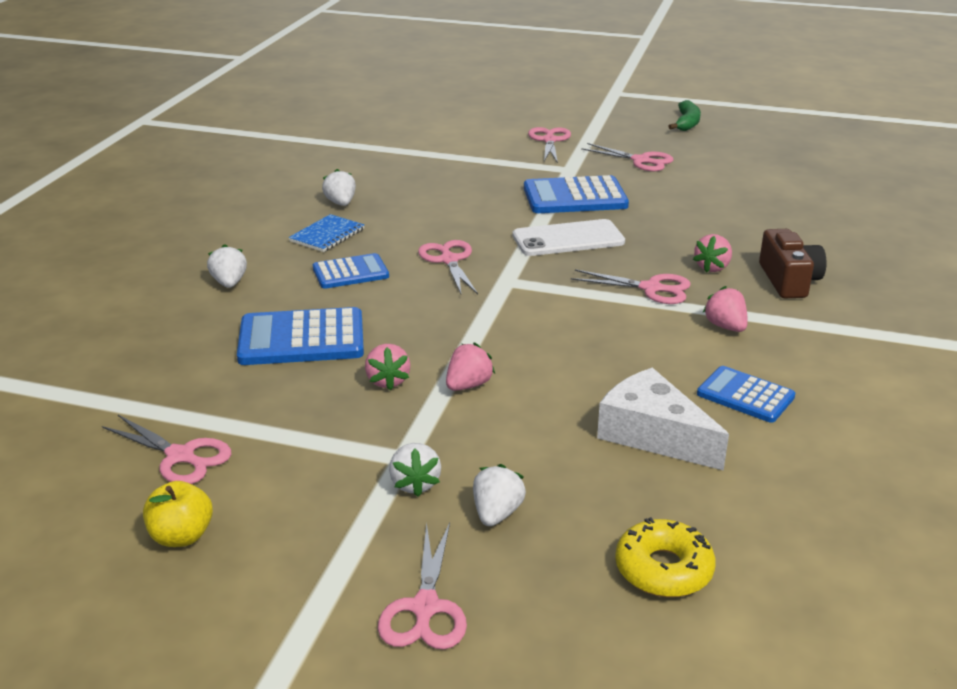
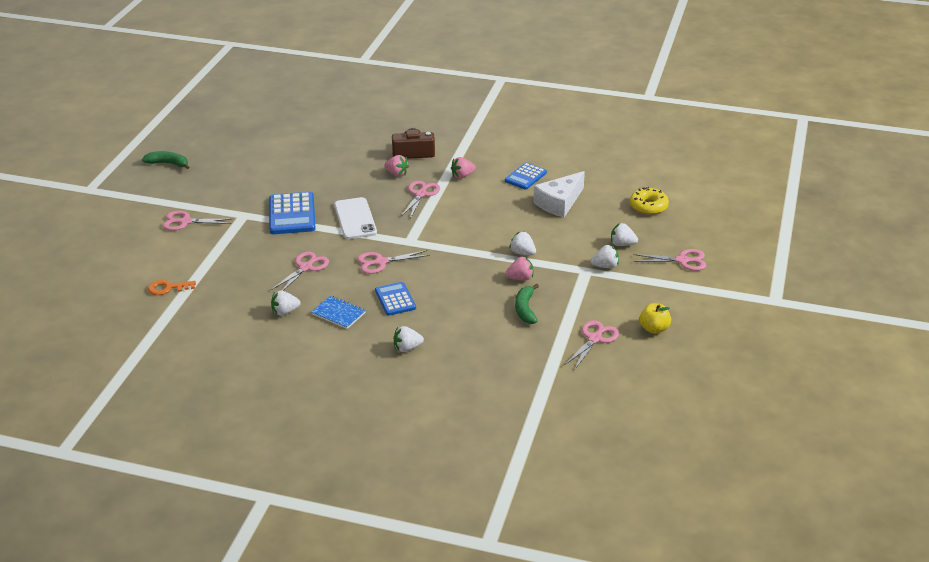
camera: 90 degrees left, 5 degrees up
blue calculator [237,307,364,365] -> none
pink strawberry [446,342,495,391] -> white strawberry [509,231,536,255]
pink scissors [581,143,673,171] -> pink scissors moved to [271,252,329,291]
none -> orange key [148,280,196,295]
none -> green banana [515,284,539,324]

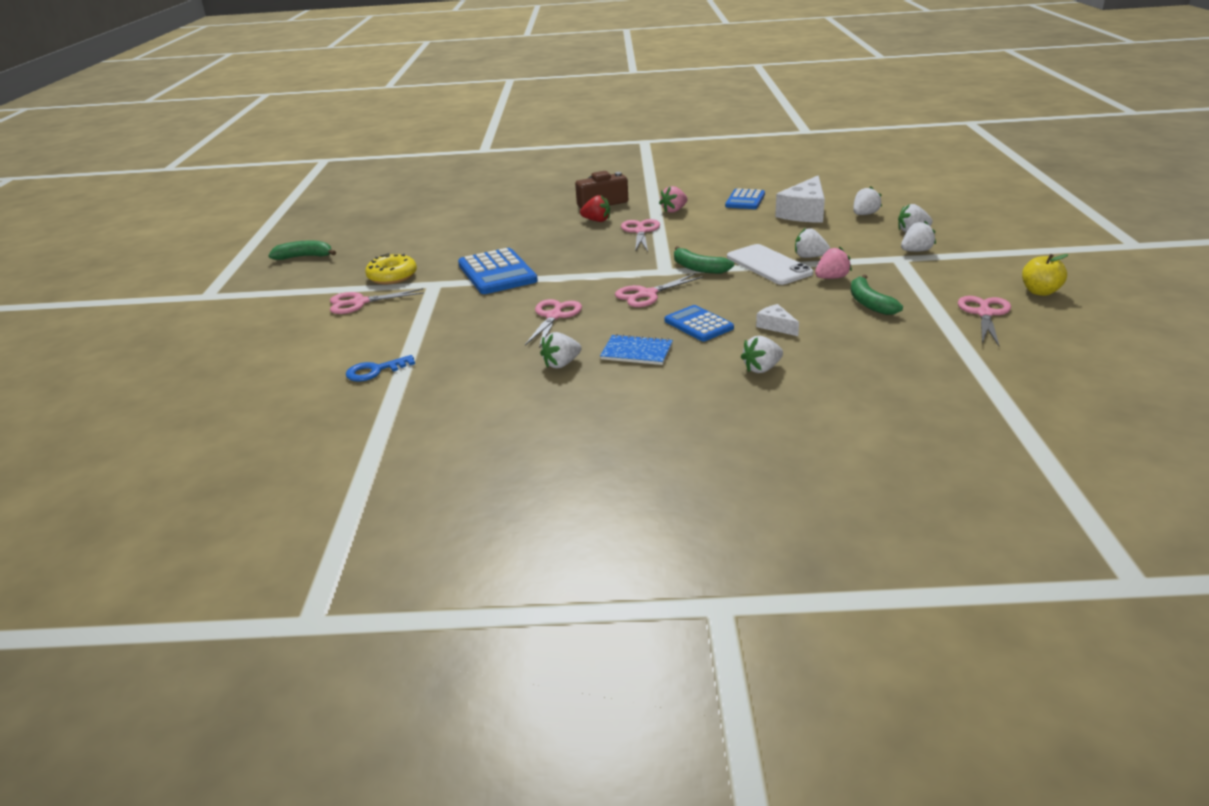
camera: 15 degrees left, 5 degrees down
orange key [148,280,196,295] -> blue key [346,355,415,382]
white phone [334,197,377,239] -> white phone moved to [727,244,813,285]
pink strawberry [384,155,409,177] -> red strawberry [580,195,610,222]
yellow donut [630,187,669,215] -> yellow donut moved to [365,253,417,284]
pink scissors [633,249,706,271] -> none
none -> green banana [674,246,734,274]
none -> white cheese [756,304,799,336]
none -> white strawberry [853,186,882,215]

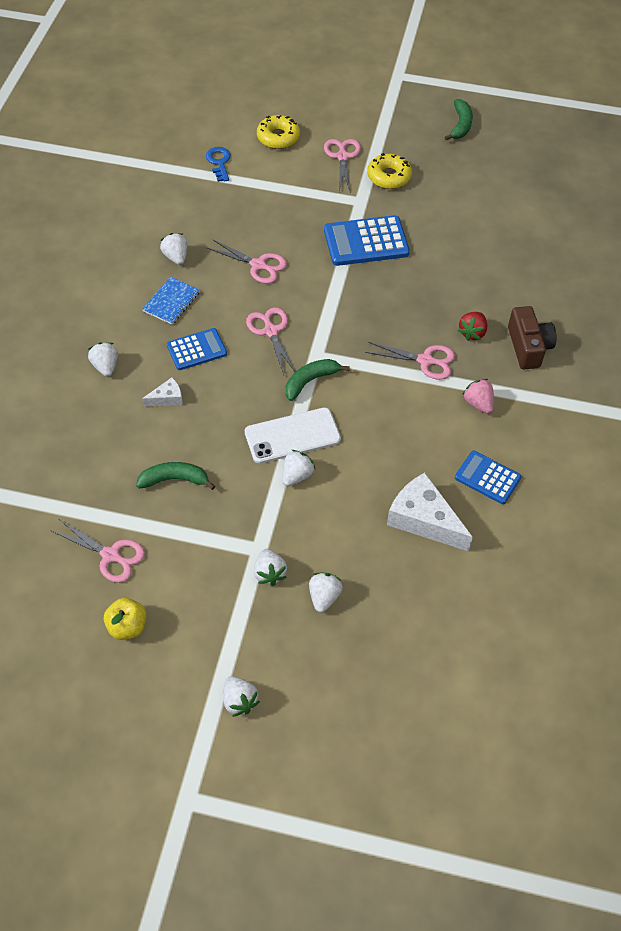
camera: 100 degrees right, 25 degrees up
pink strawberry [815,247,852,279] -> none
white strawberry [853,186,882,215] -> white strawberry moved to [223,676,260,717]
none -> yellow donut [257,115,300,149]

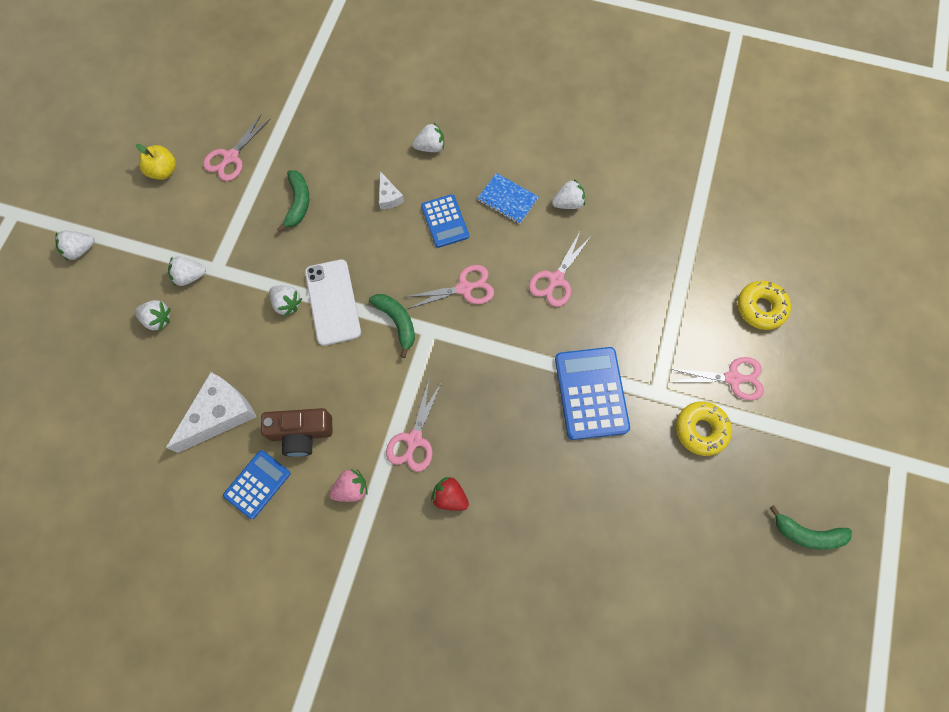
camera: 95 degrees right, 15 degrees up
blue key [206,147,231,182] -> none
brown camera [508,306,556,369] -> brown camera moved to [261,408,332,457]

